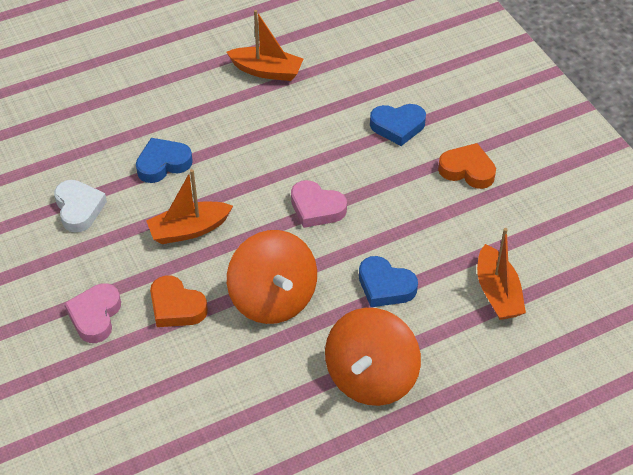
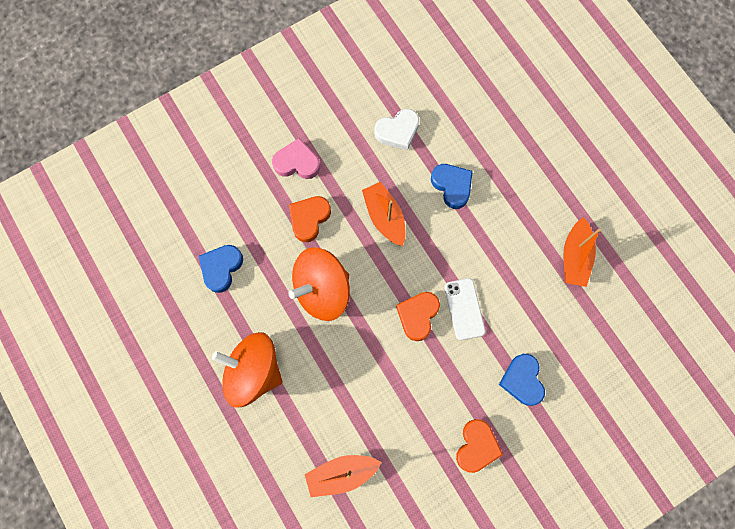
camera: 85 degrees right, 25 degrees up
pink heart [291,180,347,228] -> orange heart [396,292,440,341]
blue heart [359,256,418,307] -> blue heart moved to [199,245,243,293]
none -> white phone [444,278,485,340]

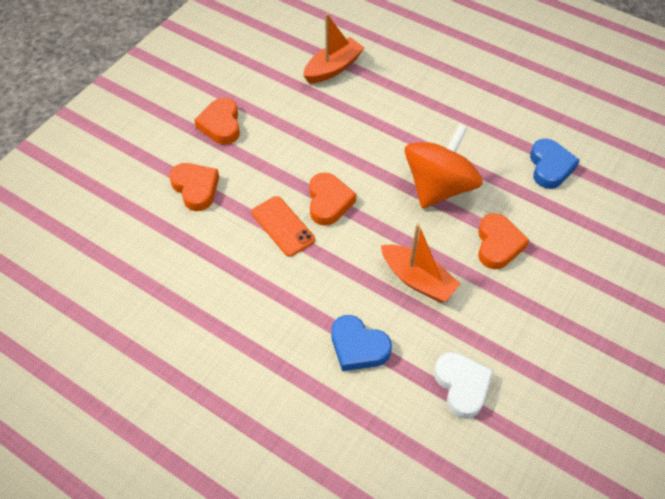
camera: 155 degrees right, 20 degrees down
orange spinning top [212,332,283,408] -> none
pink heart [272,138,320,179] -> none
white heart [374,109,419,151] -> white heart turned 120 degrees clockwise [434,352,493,419]
white phone [444,278,485,340] -> orange phone [252,196,315,257]
blue heart [499,354,545,406] -> orange heart [169,163,219,211]
orange boat [563,217,601,287] -> none

